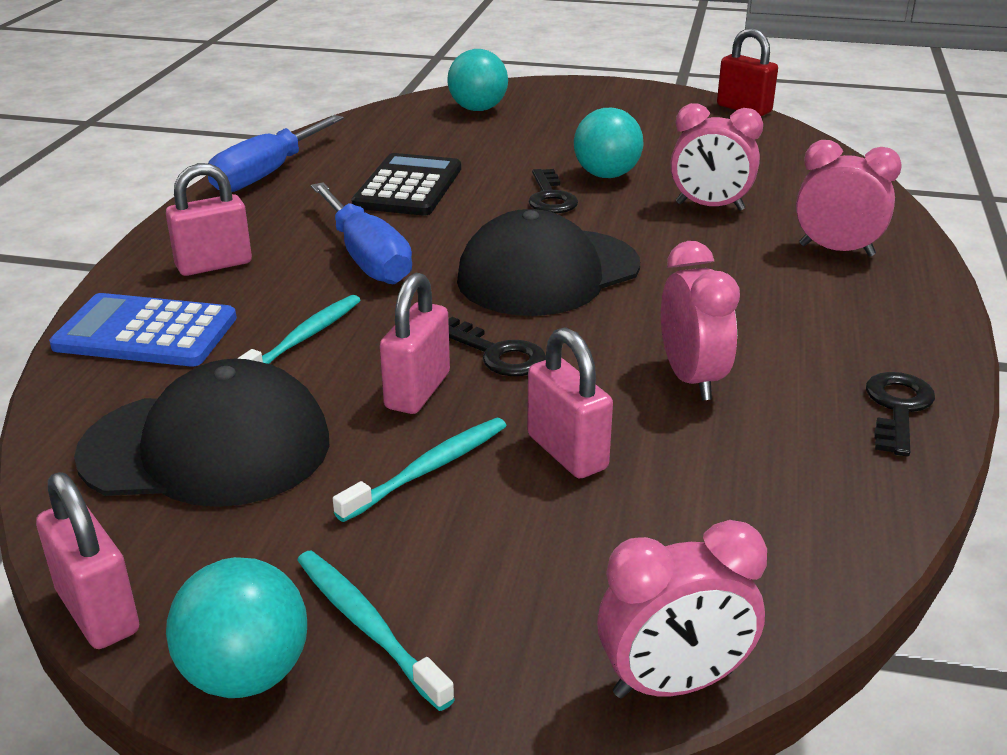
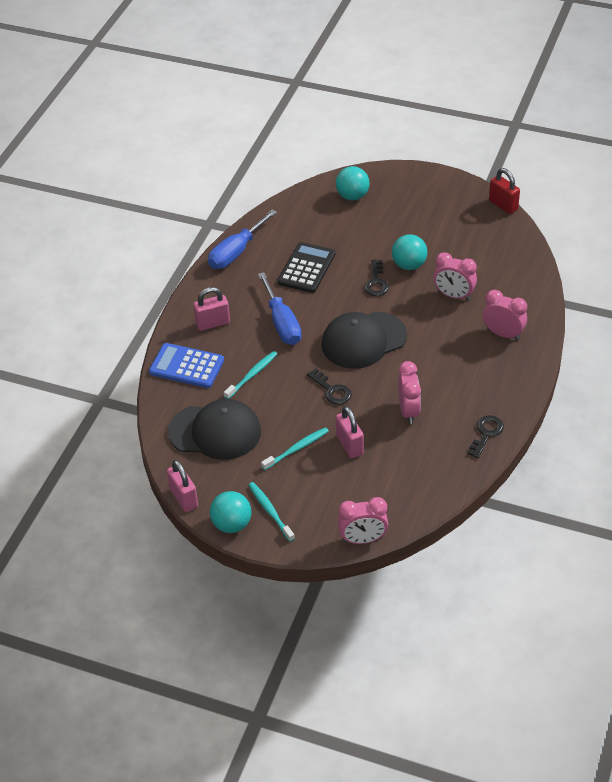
camera: 10 degrees right, 15 degrees up
pink padlock [380,273,450,414] -> none

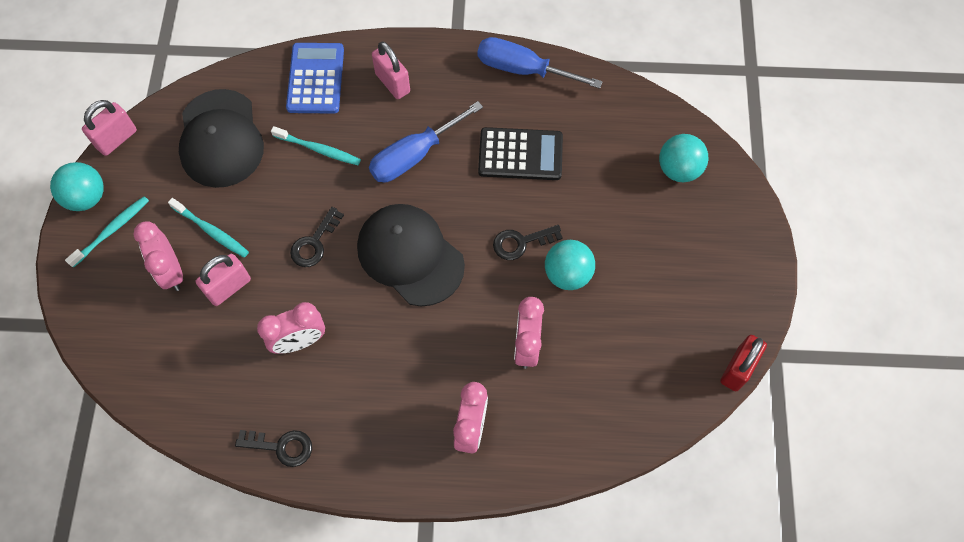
camera: 70 degrees right, 20 degrees up
pink clock [338,497,388,544] -> pink clock moved to [133,221,183,291]

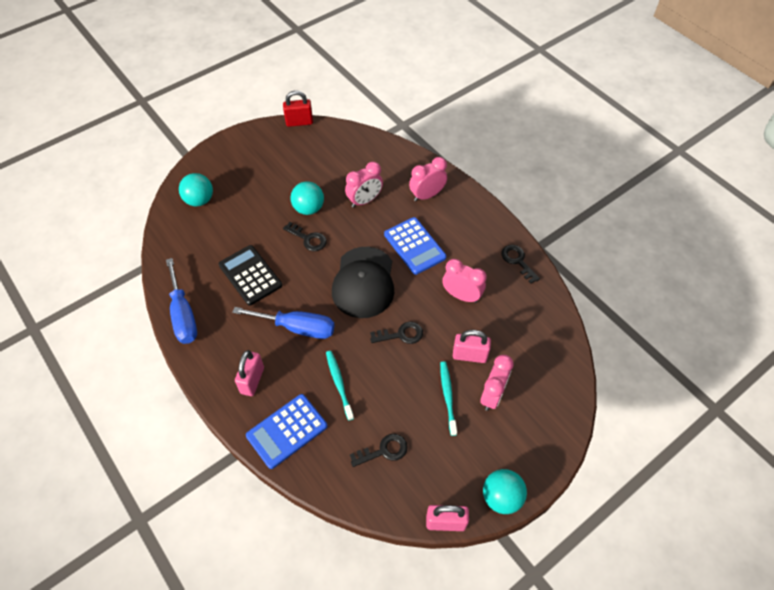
camera: 130 degrees left, 10 degrees down
turquoise toothbrush [65,196,149,268] -> none
black cap [179,89,264,188] -> black key [350,434,408,467]
none -> blue calculator [384,217,446,275]

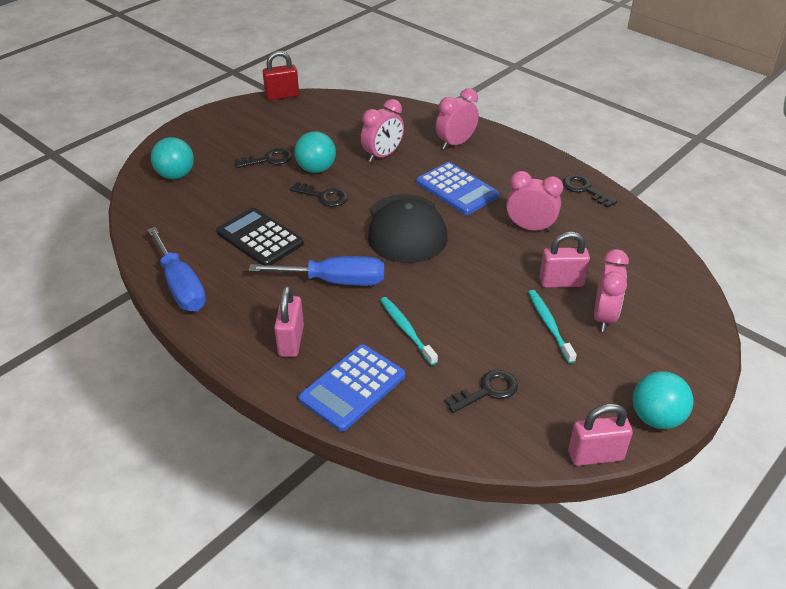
camera: 10 degrees left, 15 degrees down
black key [370,322,423,344] -> black key moved to [234,148,292,168]

